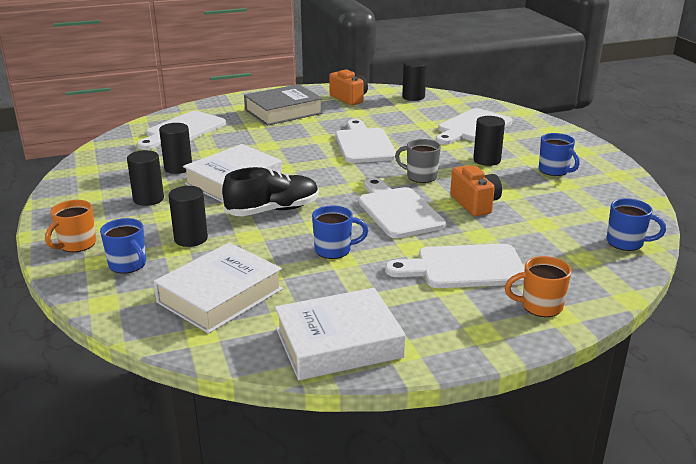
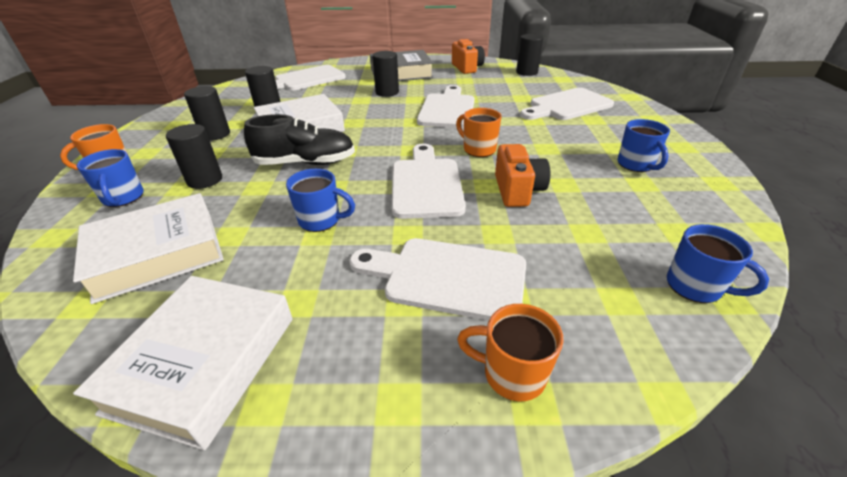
camera: 20 degrees right, 10 degrees up
white book [275,288,406,380] -> white book turned 75 degrees counterclockwise [73,276,292,450]
grey mug [395,139,441,183] -> orange mug [456,108,502,157]
black cylinder [473,116,505,166] -> black cylinder moved to [372,51,399,97]

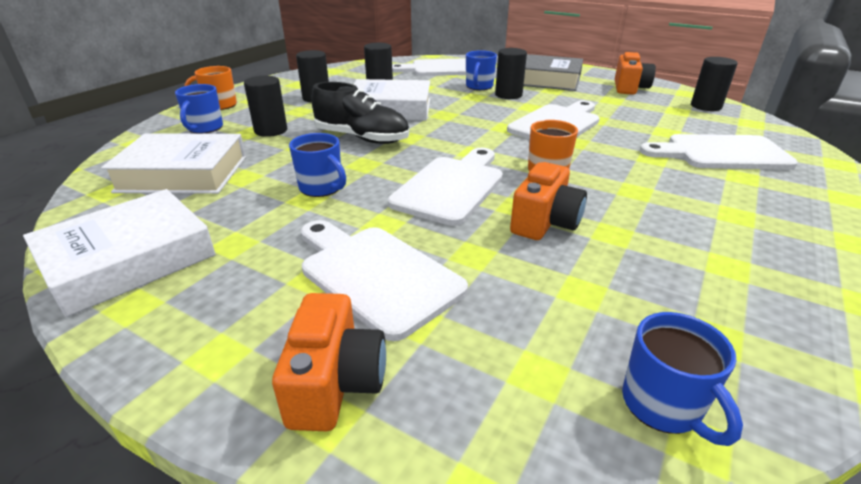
camera: 30 degrees right, 5 degrees down
orange mug [457,304,564,402] -> orange camera [272,293,386,431]
blue mug [618,119,670,172] -> blue mug moved to [466,50,497,90]

